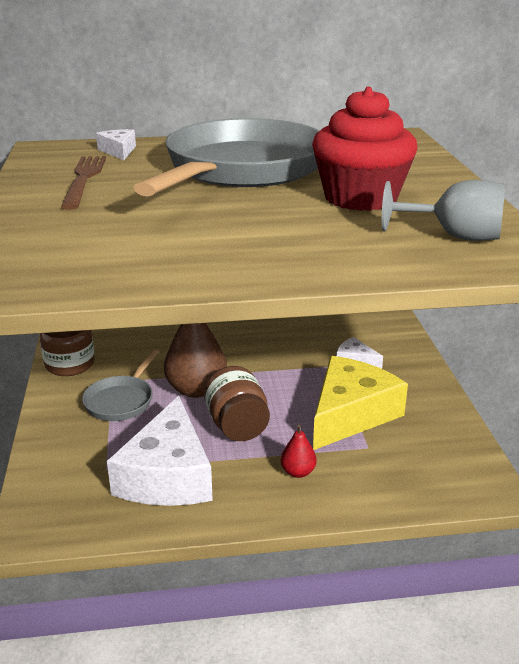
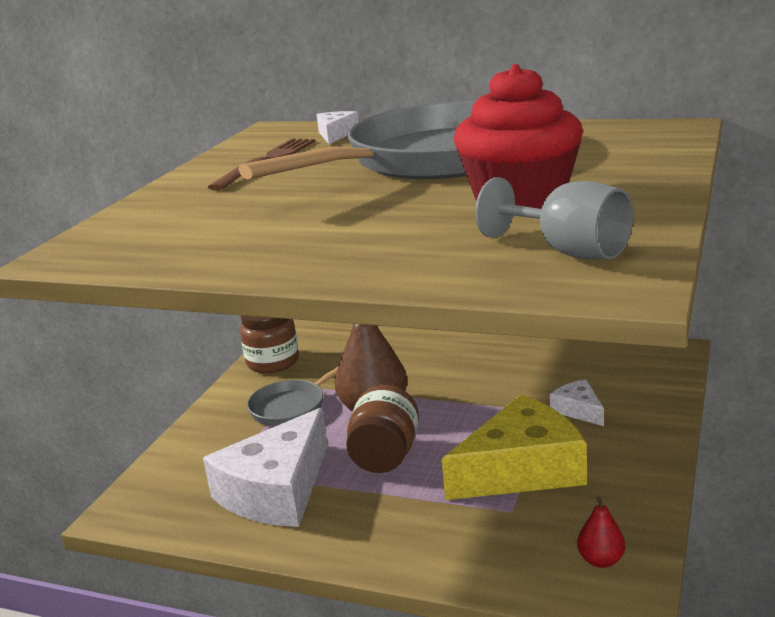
camera: 30 degrees right, 5 degrees down
red pear [281,425,317,478] -> red pear moved to [577,496,625,568]

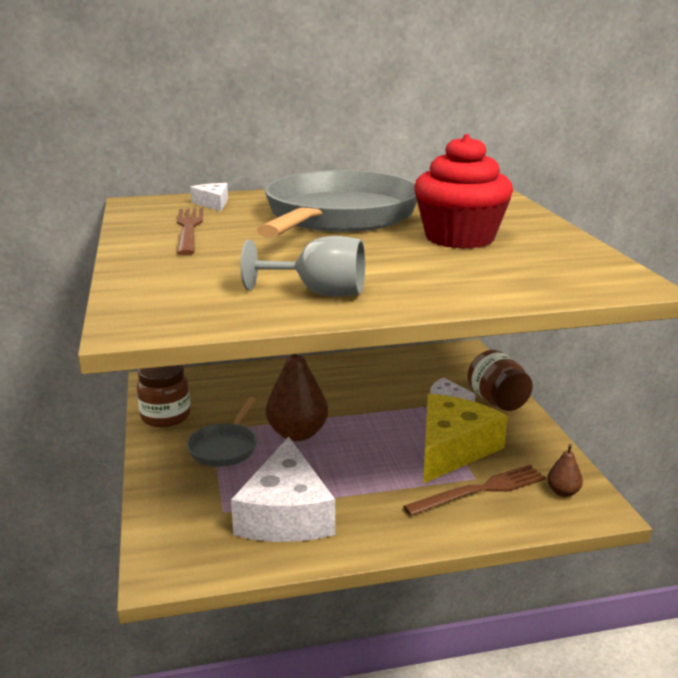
camera: 35 degrees left, 0 degrees up
brown jar [346,385,419,473] -> brown jar moved to [467,350,533,411]
grey goblet [475,177,633,259] -> grey goblet moved to [240,236,365,297]
red pear [577,496,625,568] -> brown pear [547,444,583,497]
none -> brown fork [403,465,546,516]

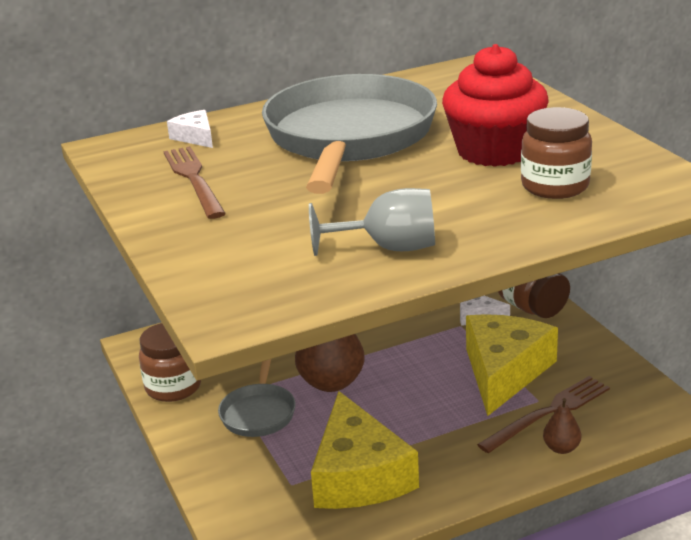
camera: 10 degrees left, 5 degrees up
white cheese [231,437,335,542] -> yellow cheese [311,391,419,509]
brown pear [547,444,583,497] -> brown pear moved to [543,398,581,454]
none -> brown jar [521,107,592,199]

